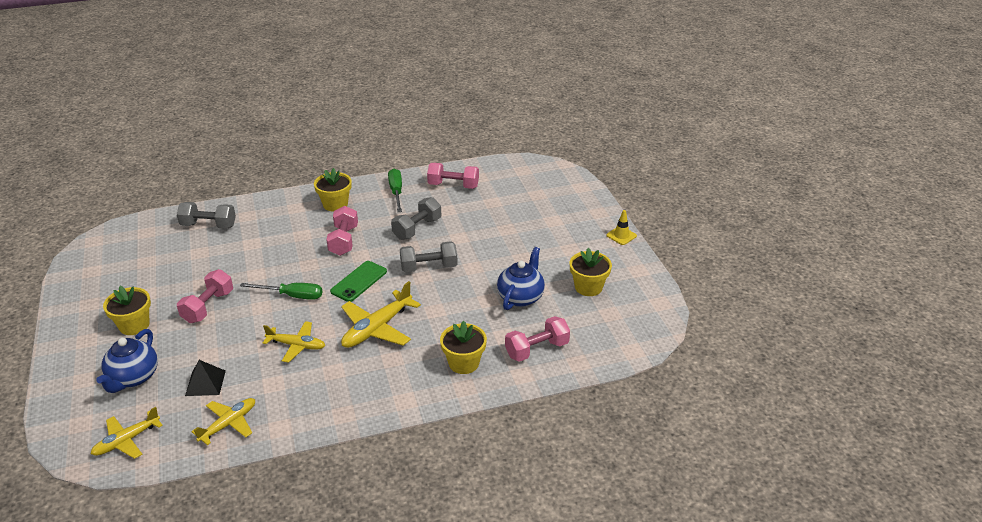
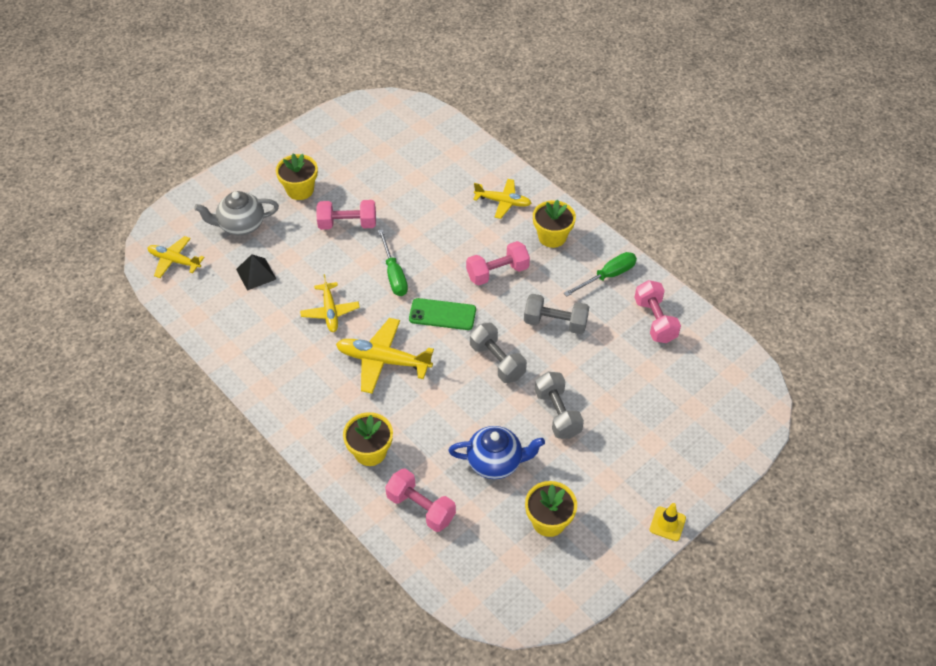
camera: 65 degrees right, 15 degrees up
blue teapot [96,329,158,393] -> grey teapot [194,191,279,235]
grey dumbbell [177,202,236,229] -> grey dumbbell moved to [535,372,584,439]
yellow plane [191,398,255,445] -> yellow plane moved to [473,179,531,219]

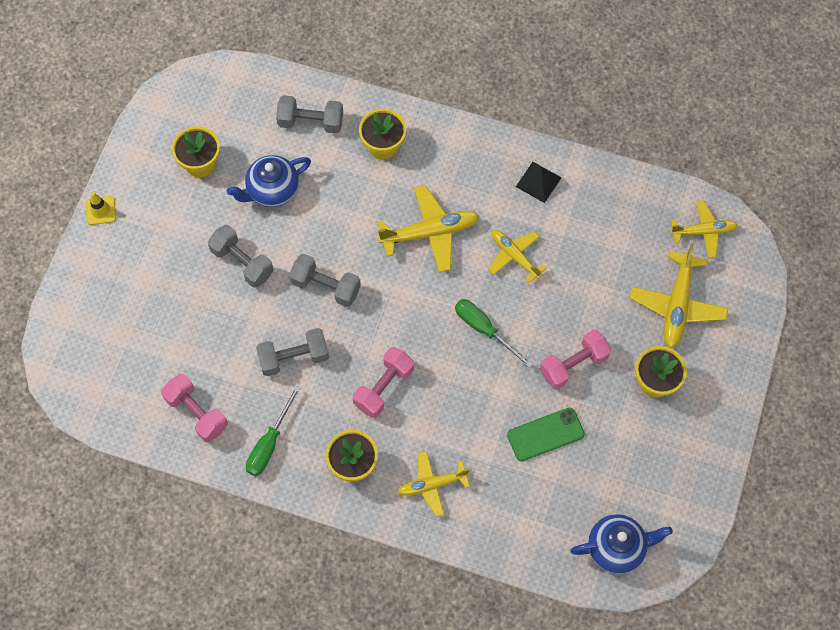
camera: 150 degrees right, 15 degrees up
grey teapot [194,191,279,235] -> yellow plane [629,243,728,348]
black pyramid [236,254,276,291] -> black pyramid moved to [516,162,562,203]
pink dumbbell [385,469,456,532] -> grey dumbbell [276,95,343,134]
green phone [409,298,476,330] -> green phone moved to [507,408,585,461]
none -> blue teapot [570,514,673,574]

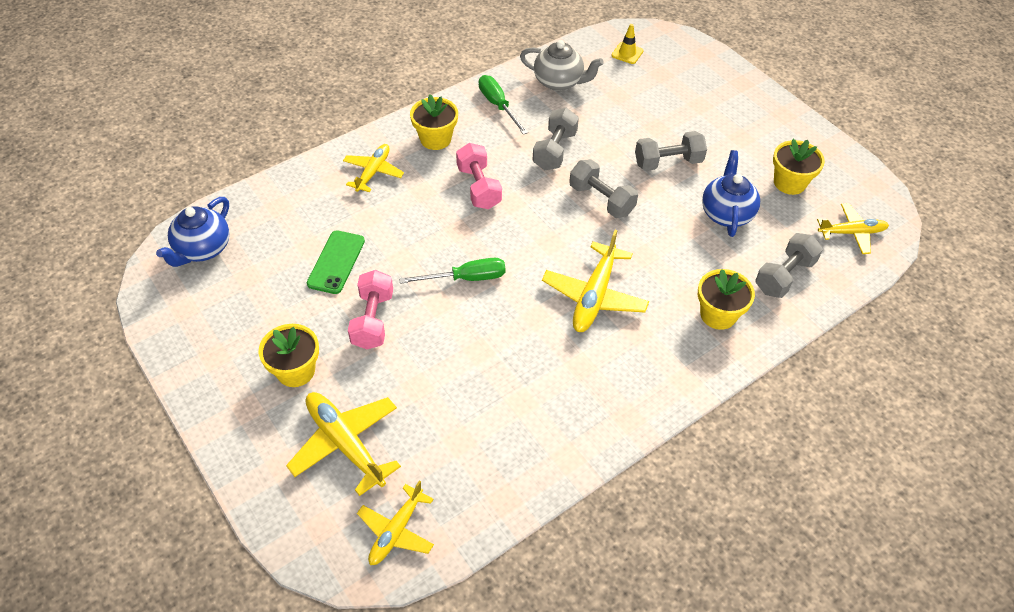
camera: 125 degrees right, 15 degrees down
yellow traffic cone [86,192,116,225] -> yellow traffic cone moved to [611,24,644,64]
pink dumbbell [161,374,228,442] -> grey teapot [520,40,604,91]
grey dumbbell [289,254,361,307] -> grey dumbbell turned 75 degrees clockwise [569,159,638,218]
yellow plane [488,230,547,284] -> yellow plane moved to [817,203,889,254]
black pyramid [516,162,562,203] -> none

